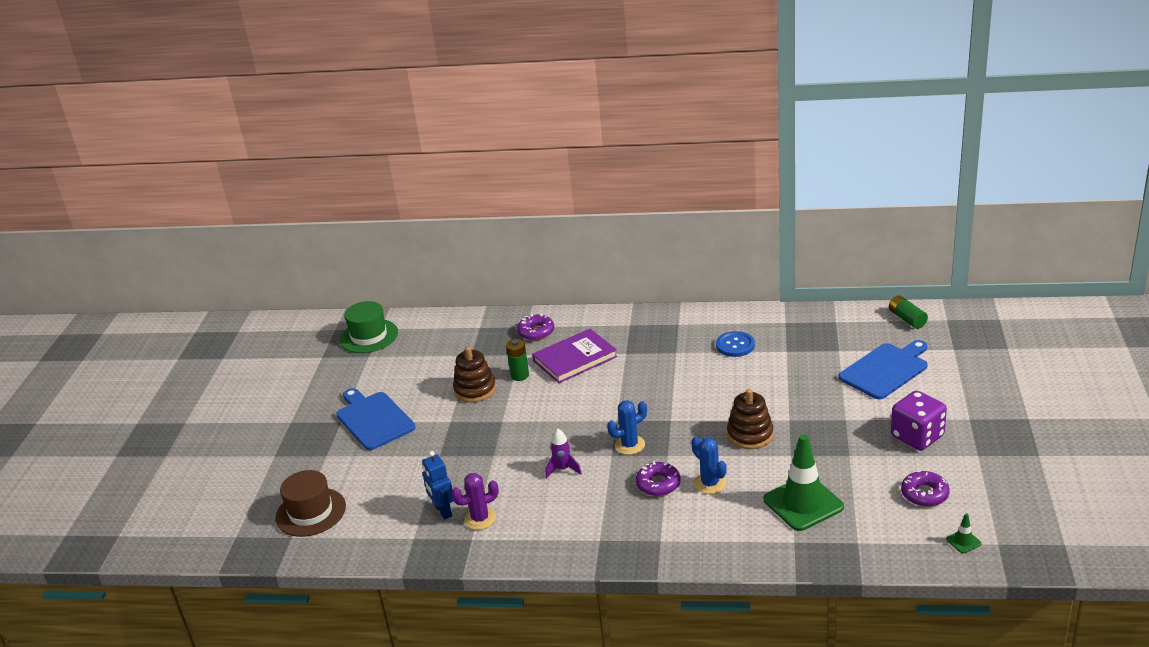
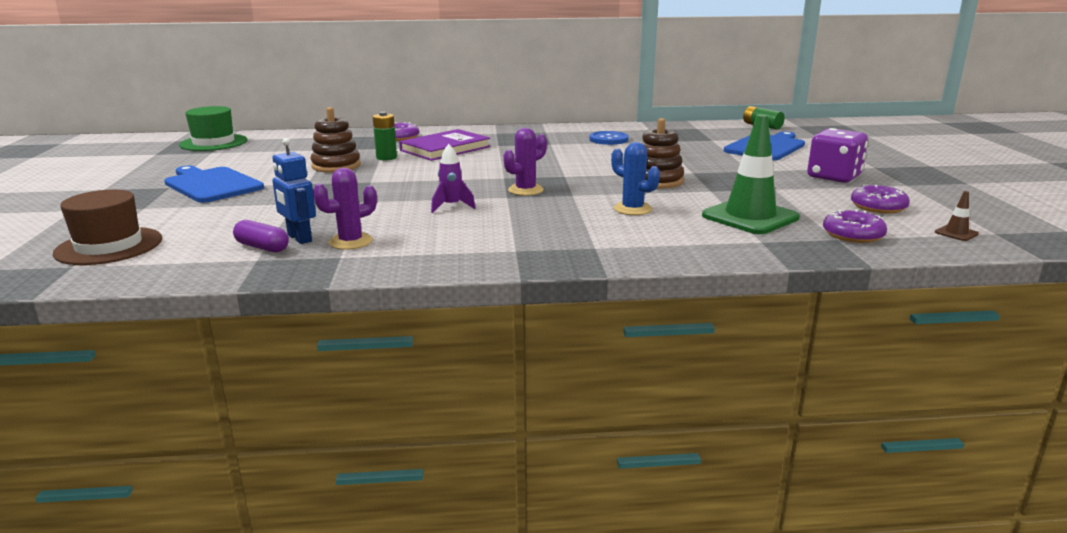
camera: 15 degrees left, 10 degrees down
blue cactus [607,400,647,455] -> purple cactus [504,128,547,196]
purple donut [636,461,681,496] -> purple donut moved to [823,209,887,243]
green traffic cone [946,513,982,554] -> brown traffic cone [935,191,979,241]
none -> purple capsule [233,220,289,252]

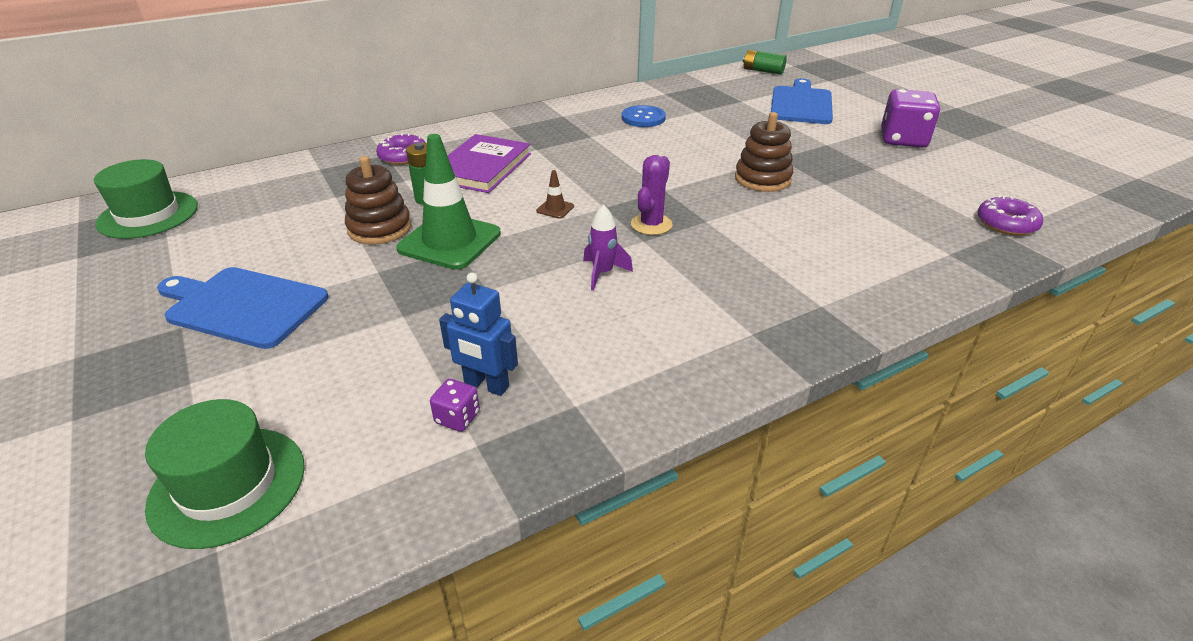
camera: 25 degrees left, 15 degrees up
brown hat [53,189,162,265] -> green hat [145,399,305,549]
purple capsule [233,220,289,252] -> purple dice [430,379,480,432]
purple cactus [313,168,377,250] -> none
blue cactus [611,142,660,215] -> none
green traffic cone [702,114,800,234] -> green traffic cone moved to [396,134,501,270]
purple donut [851,185,910,213] -> none
brown traffic cone [935,191,979,241] -> brown traffic cone moved to [536,170,574,219]

